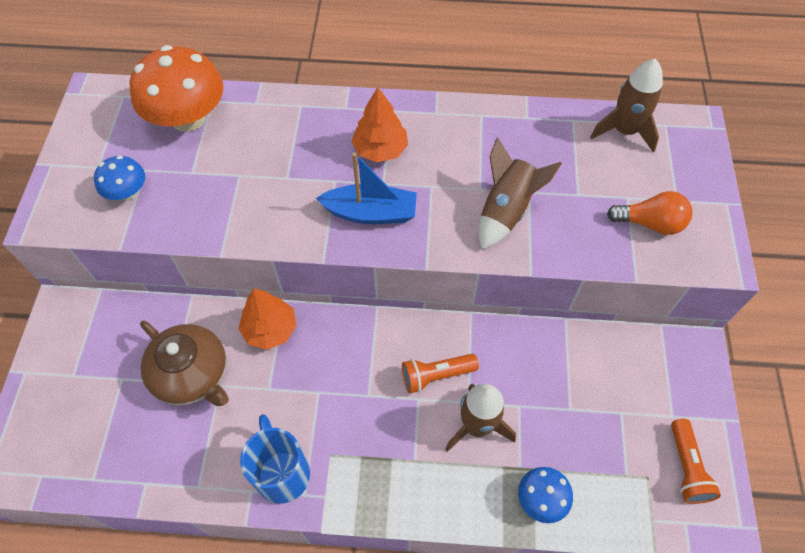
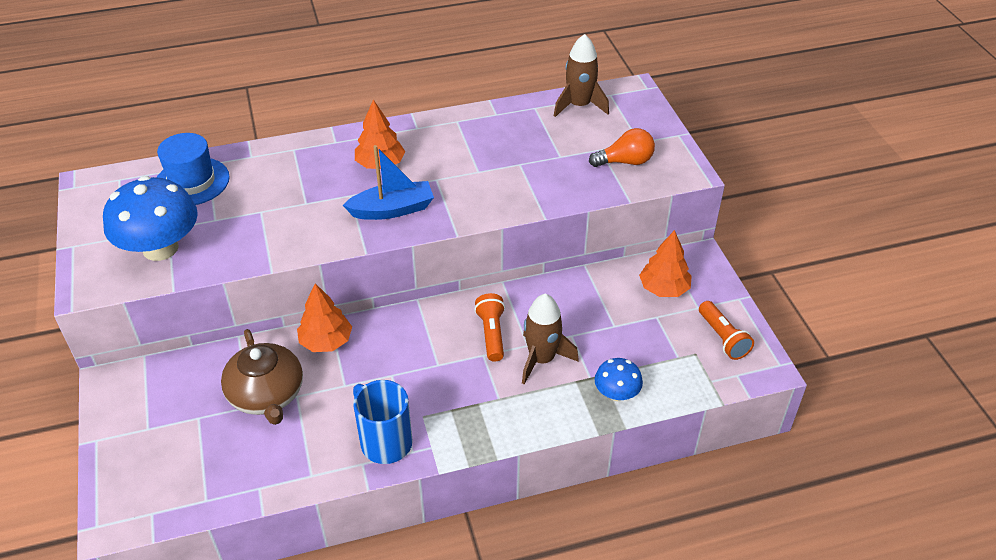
camera: 20 degrees left, 15 degrees down
blue mushroom [94,156,145,200] -> blue mushroom [103,176,198,261], size x1.93
orange mushroom [130,45,224,132] -> blue hat [157,133,230,205]
brown teapot [140,320,229,406] -> brown teapot turned 45 degrees clockwise [221,329,303,425]
orange flashlight [402,354,479,394] -> orange flashlight turned 120 degrees clockwise [474,293,505,362]
brown rocket [479,137,562,250] -> none
none -> orange tree [639,230,692,297]

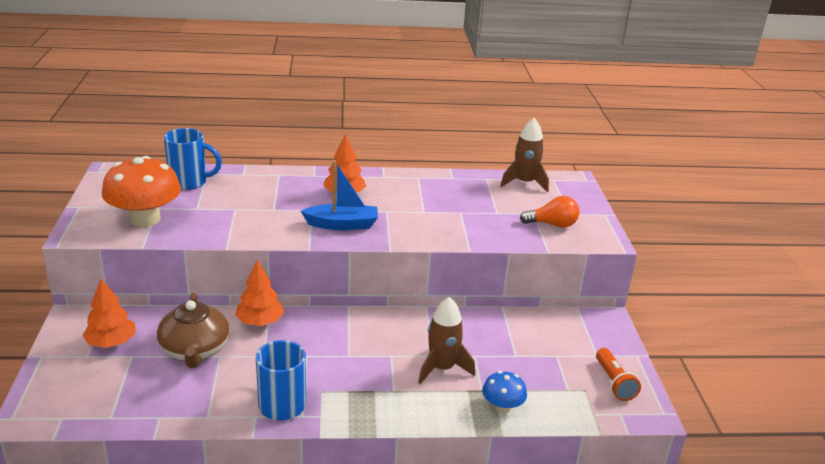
camera: 10 degrees right, 15 degrees down
blue mushroom [103,176,198,261] -> orange mushroom [102,156,181,227]
blue hat [157,133,230,205] -> blue mug [164,128,222,190]
orange flashlight [474,293,505,362] -> none
orange tree [639,230,692,297] -> orange tree moved to [82,279,136,348]

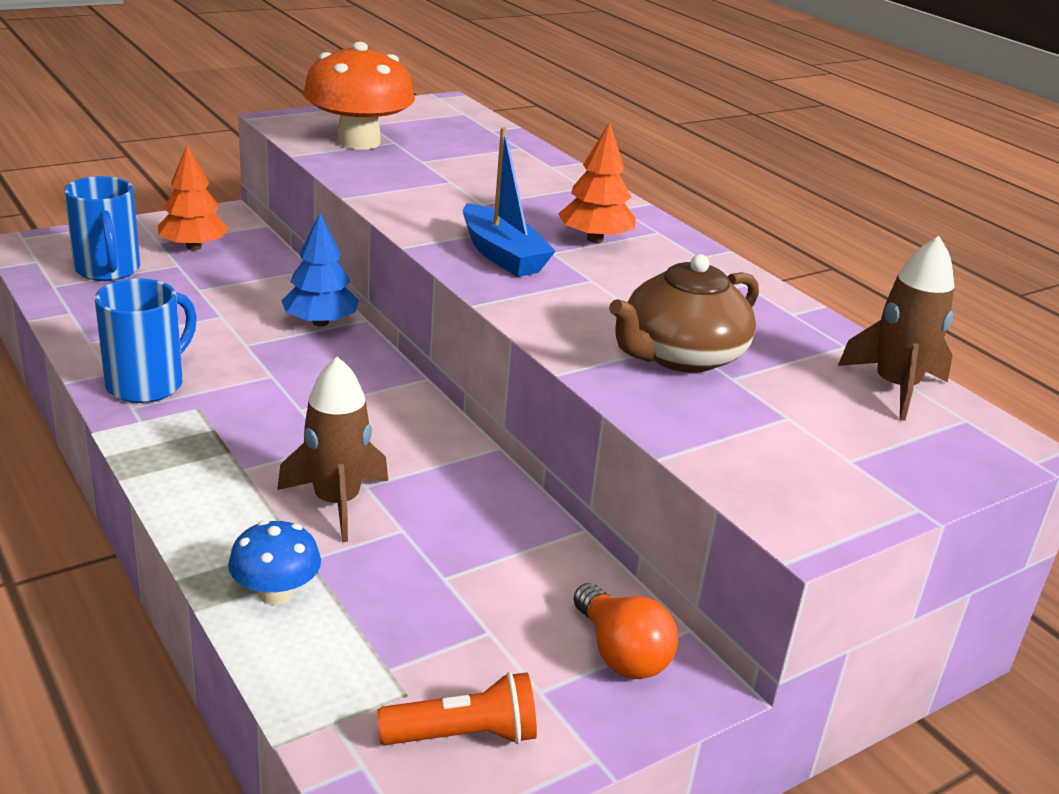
camera: 60 degrees right, 0 degrees up
brown teapot [157,293,230,368] -> brown teapot moved to [609,254,759,373]
blue mug [164,128,222,190] -> blue mug moved to [64,176,140,281]
orange tree [235,260,284,326] -> blue tree [281,213,359,327]
orange light bulb [520,196,579,228] -> orange light bulb moved to [573,583,678,679]
orange flashlight [596,348,641,401] -> orange flashlight turned 150 degrees counterclockwise [377,672,537,745]

